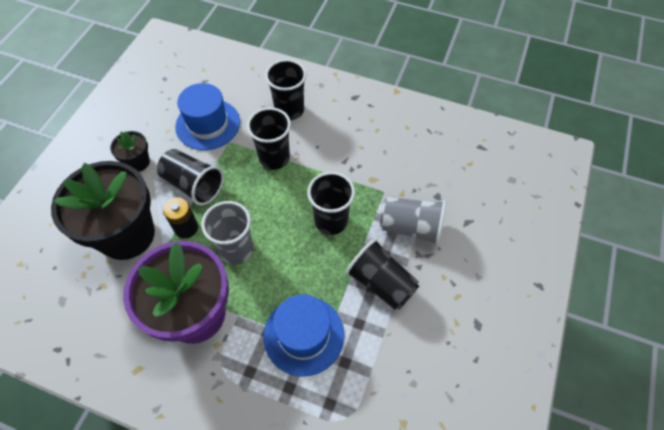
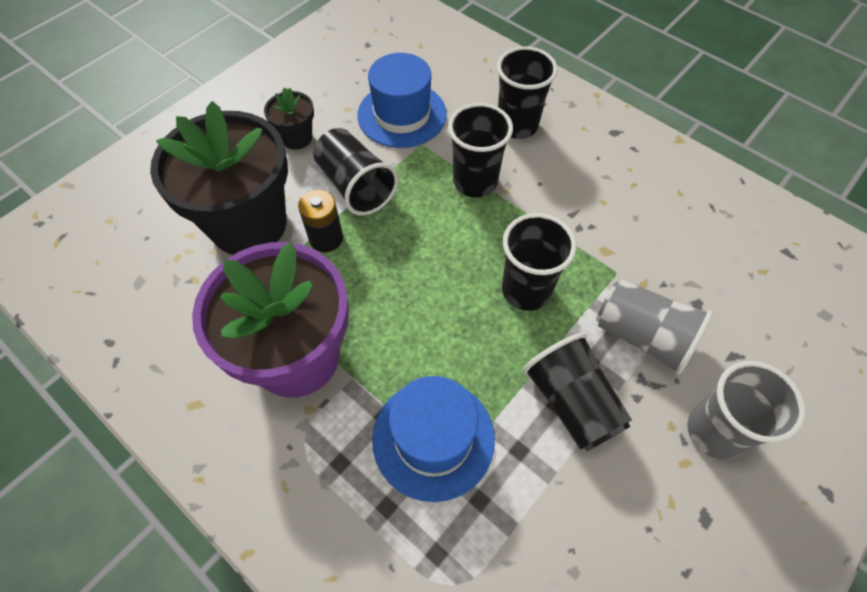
camera: 20 degrees right, 0 degrees up
grey cup [201,201,253,264] -> grey cup moved to [687,361,806,459]

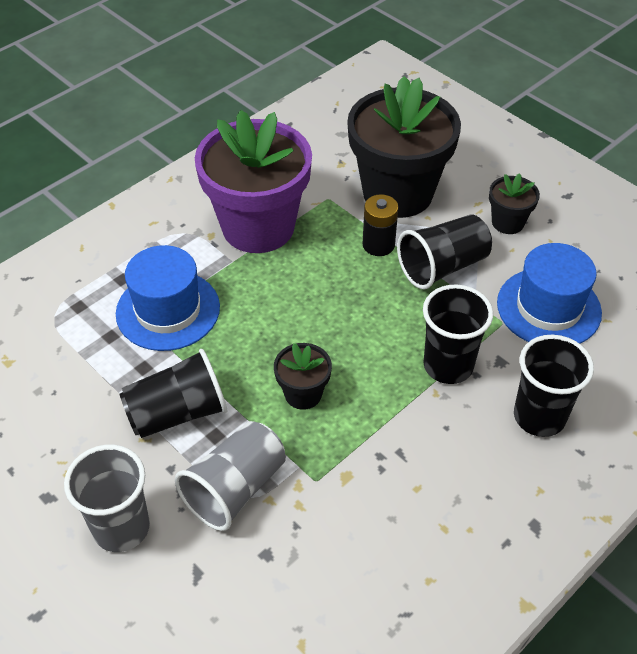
camera: 95 degrees right, 10 degrees down
black cup [502,213,576,311] -> black flower pot [274,343,332,410]

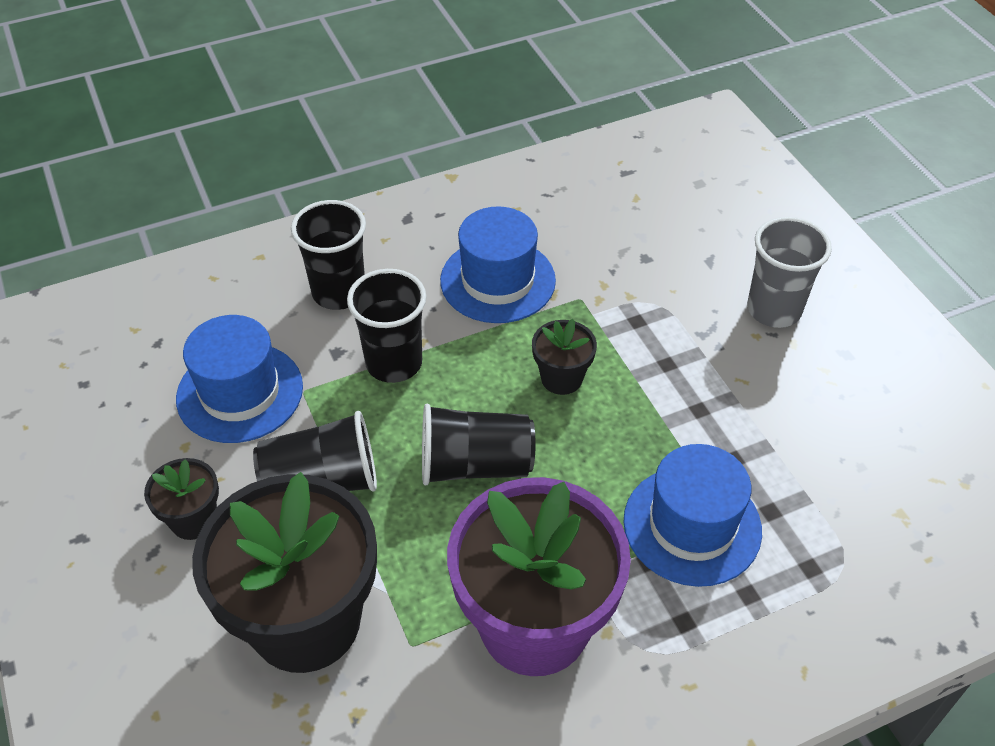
camera: 160 degrees left, 0 degrees up
black cup [119,349,227,438] -> black cup moved to [422,404,535,485]
grey cup [175,421,286,531] -> none
black battery [362,194,398,256] -> none
none -> blue hat [440,206,556,323]

